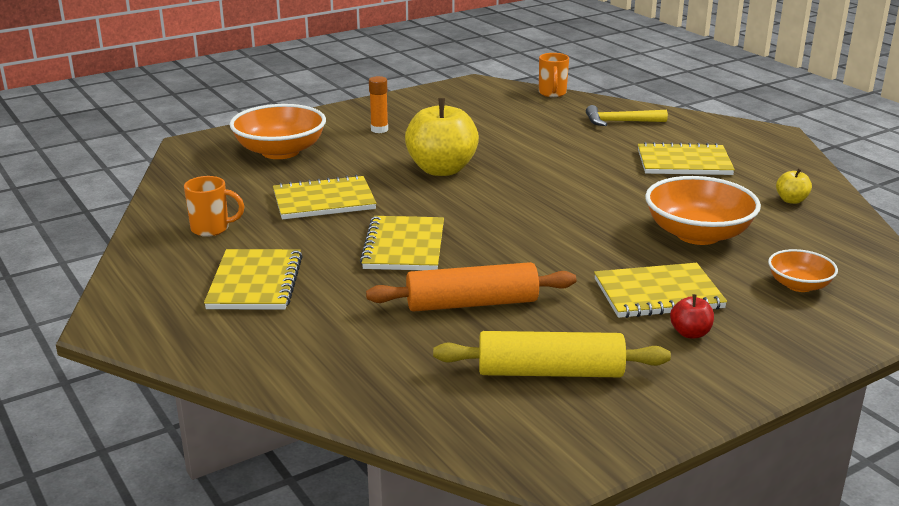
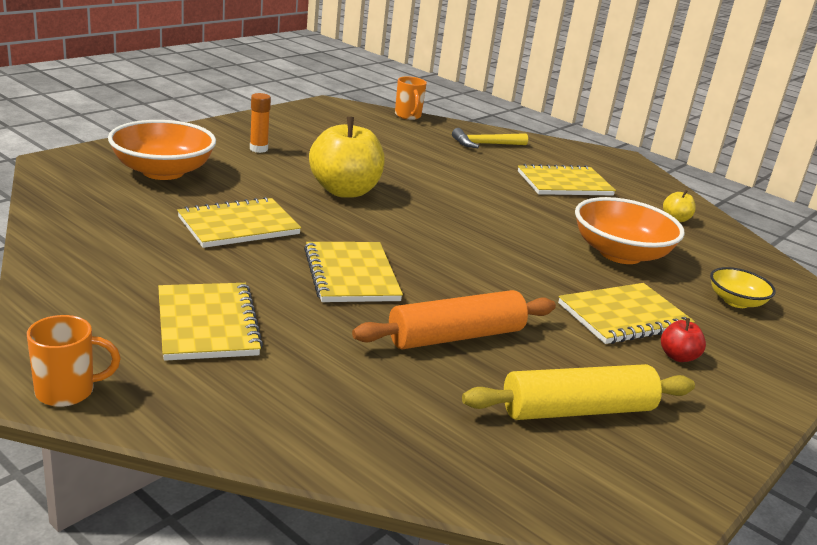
camera: 20 degrees left, 0 degrees up
orange mug [184,176,244,237] -> orange mug moved to [27,315,121,407]
orange bowl [768,249,838,292] -> yellow bowl [710,267,776,308]

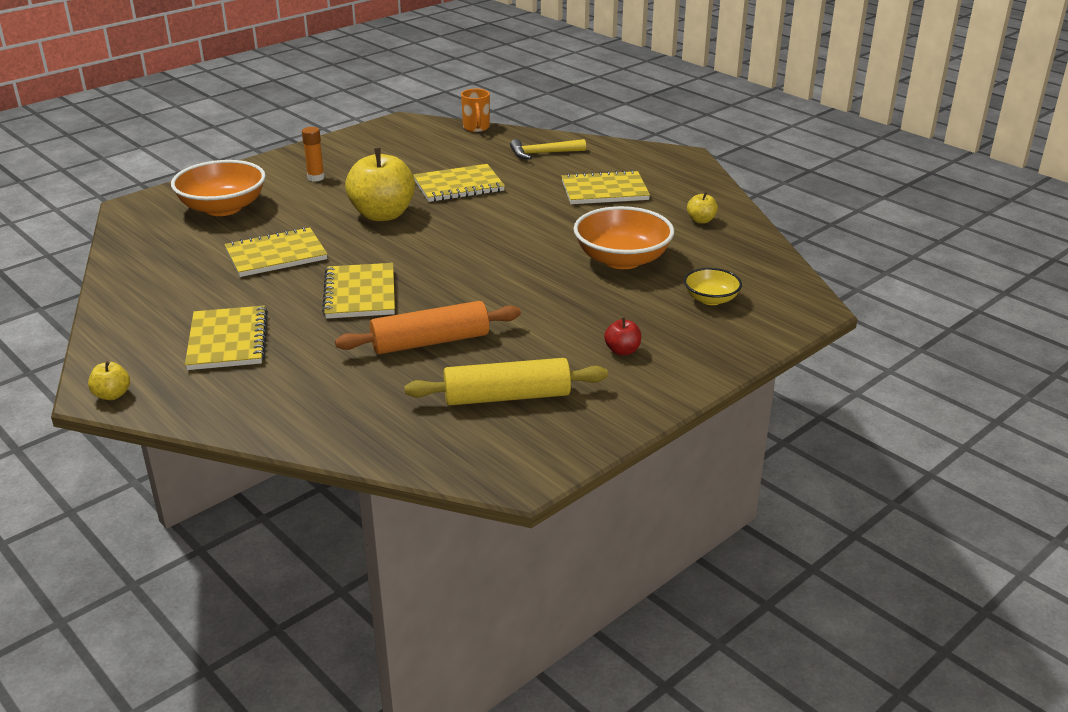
camera: 10 degrees right, 5 degrees up
orange mug [27,315,121,407] -> yellow apple [88,361,130,400]
yellow notebook [558,283,695,344] -> yellow notebook moved to [413,164,505,202]

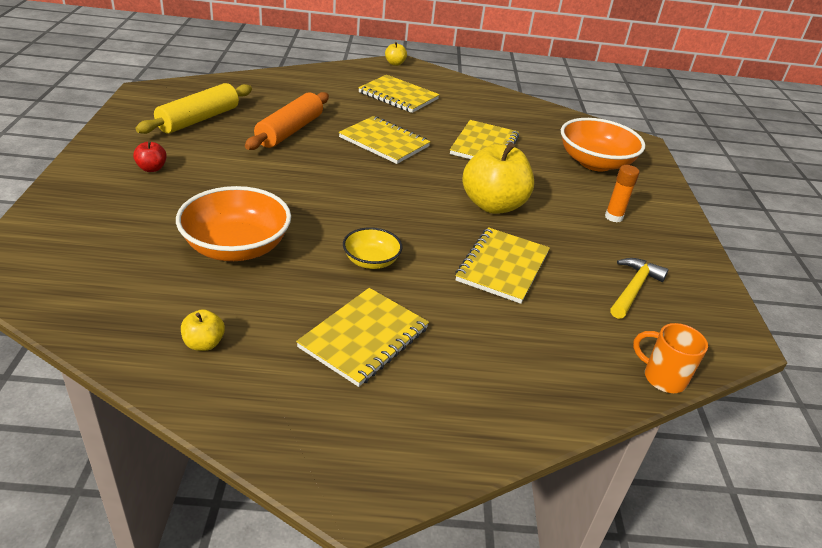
camera: 130 degrees right, 5 degrees up
yellow hammer [510,139,586,159] -> yellow hammer moved to [610,258,669,319]
yellow bowl [684,268,742,305] -> yellow bowl moved to [343,227,402,269]

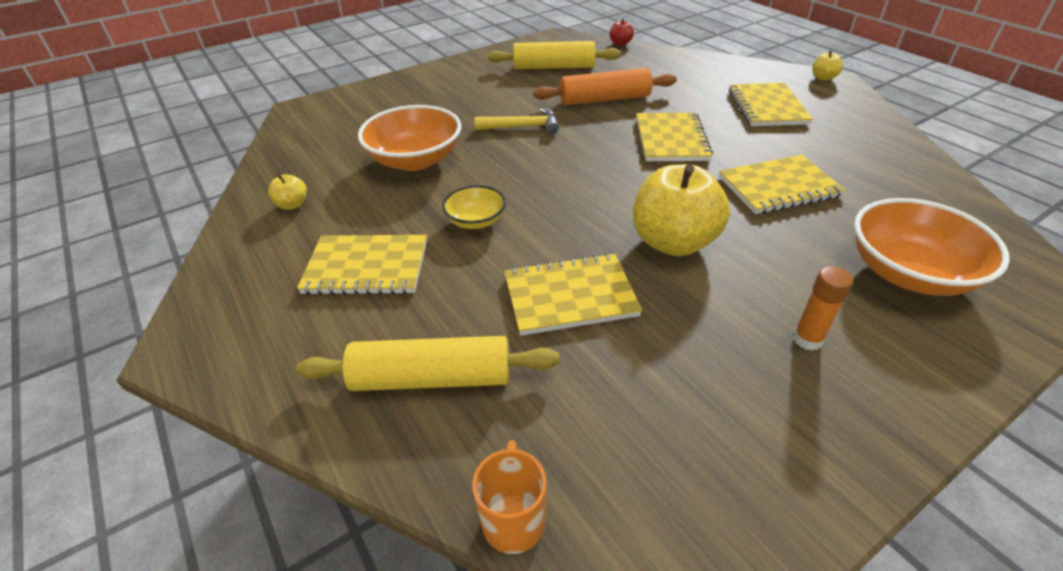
camera: 60 degrees right, 5 degrees up
red apple [133,141,167,172] -> red apple moved to [610,19,634,46]
yellow hammer [610,258,669,319] -> yellow hammer moved to [475,108,559,134]
none -> yellow rolling pin [296,336,559,391]

